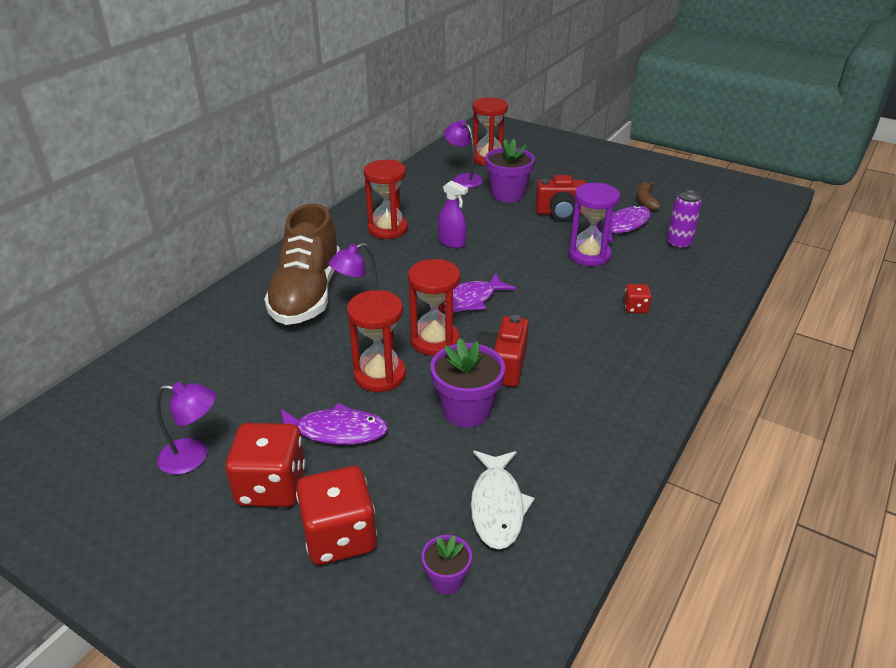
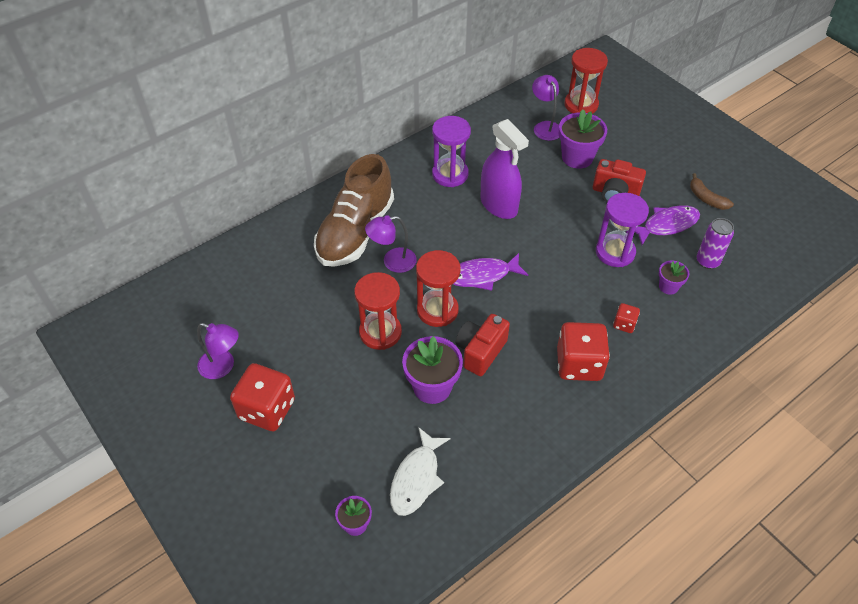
camera: 20 degrees right, 15 degrees up
purple fish [281,403,388,445] -> none
red dice [296,466,377,565] -> red dice moved to [557,322,610,381]
red hourglass [364,160,408,239] -> purple hourglass [432,116,471,187]
purple spray bottle [438,180,468,248] -> purple spray bottle [480,119,529,219], size x1.72
brown banana [636,181,660,211] -> brown banana turned 60 degrees counterclockwise [690,173,734,210]
none -> purple flower pot [659,261,689,295]

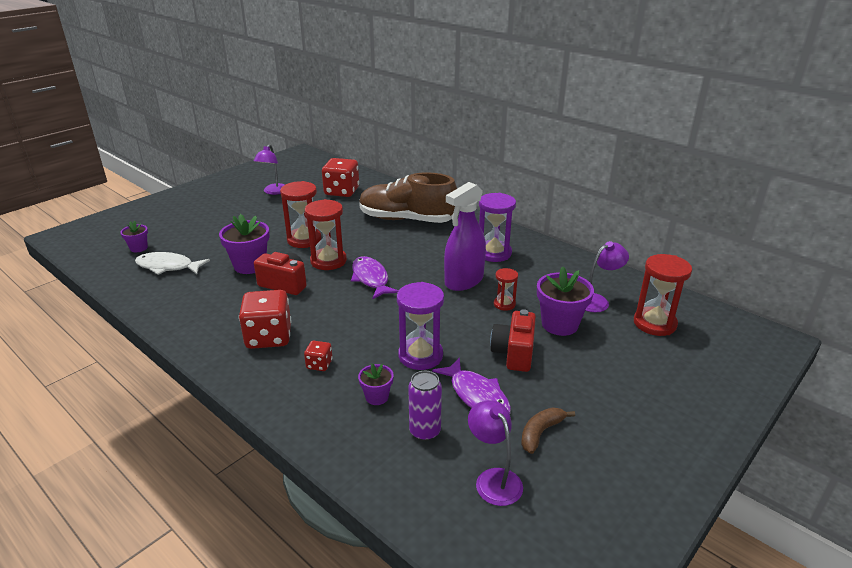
camera: 80 degrees right, 20 degrees down
red dice [230,363,295,431] -> red dice moved to [322,158,359,197]
purple lamp [365,215,417,273] -> purple lamp moved to [468,400,523,506]
none -> red hourglass [494,268,518,311]

